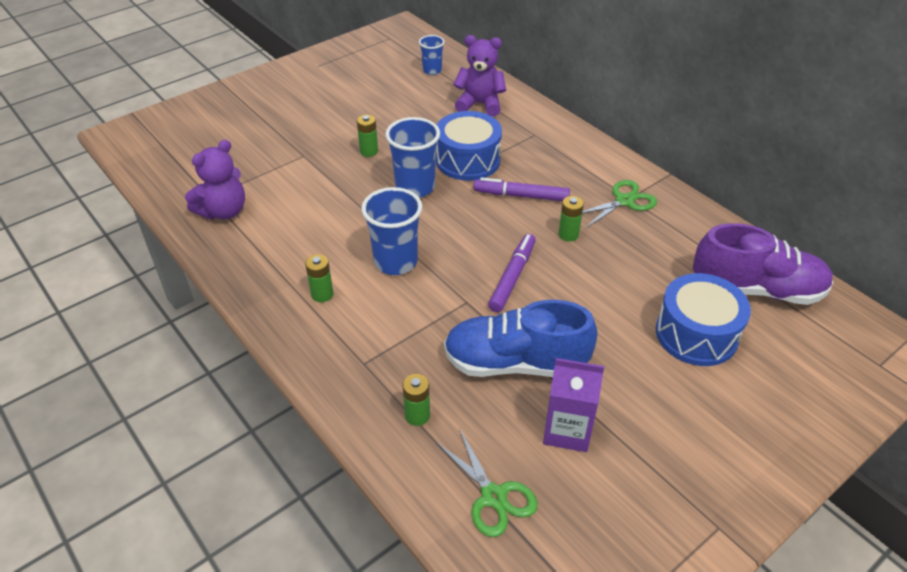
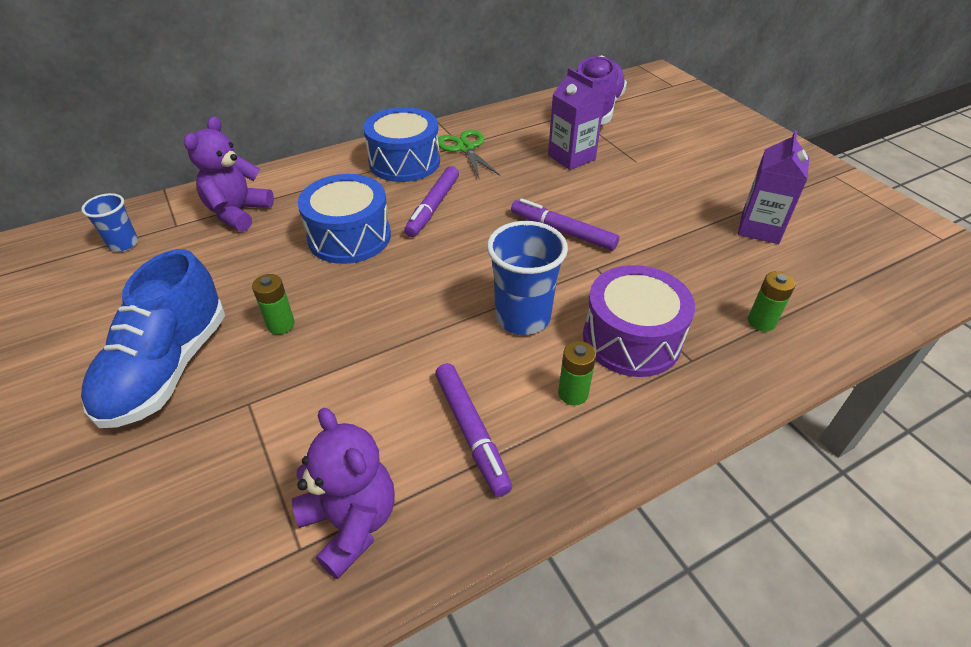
camera: 80 degrees left, 0 degrees up
blue cup [385,117,440,198] -> none
green scissors [436,428,538,537] -> none
blue shoe [444,300,598,377] -> blue shoe moved to [81,249,225,428]
green battery [558,196,584,242] -> none
blue drum [656,273,751,366] -> blue drum moved to [363,107,440,182]
none -> purple marker [435,363,512,497]
none -> purple carton [548,68,605,170]
none -> purple drum [583,265,695,377]

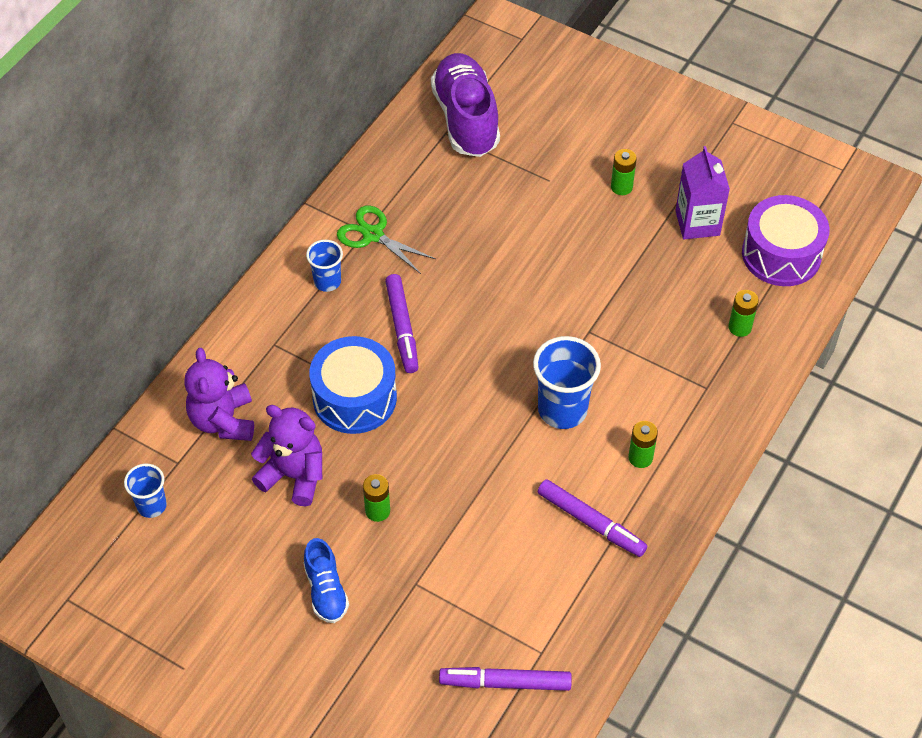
camera: 30 degrees left, 10 degrees up
blue shoe [81,249,225,428] -> blue shoe [303,538,349,623], size x0.53
purple teddy bear [292,408,395,579] -> purple teddy bear moved to [251,405,322,506]
blue drum [363,107,440,182] -> blue cup [306,240,343,292]
purple marker [511,198,619,251] -> purple marker moved to [439,667,572,691]
purple carton [548,68,605,170] -> none
purple drum [583,265,695,377] -> purple drum moved to [742,195,830,286]
none -> green battery [611,149,637,195]

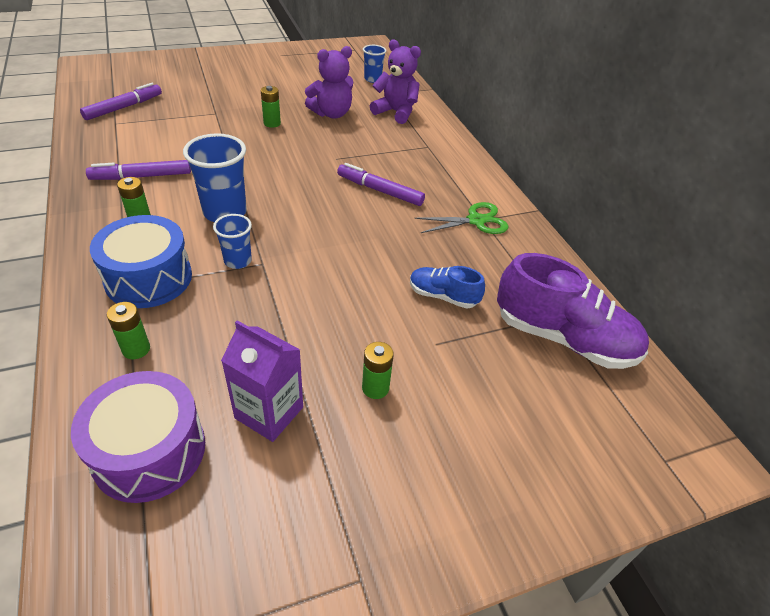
camera: 125 degrees right, 10 degrees down
blue shoe [303,538,349,623] -> blue shoe moved to [410,266,485,308]
blue cup [306,240,343,292] -> blue cup moved to [213,214,252,269]
blue drum [309,336,397,434] -> blue drum moved to [90,215,192,308]

